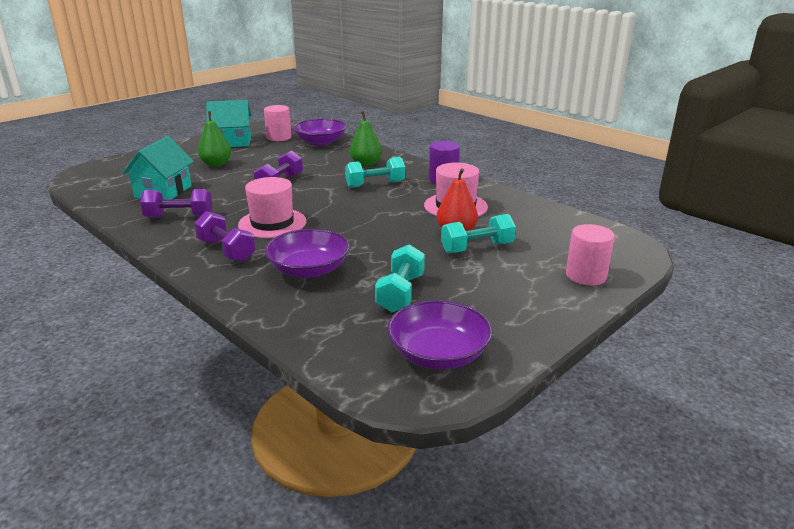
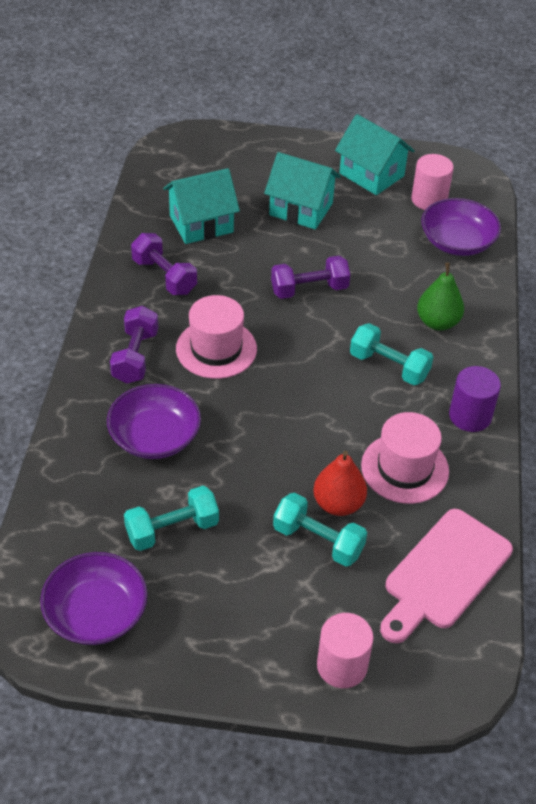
camera: 50 degrees right, 20 degrees up
green pear [198,111,231,167] -> turquoise house [264,152,341,230]
none -> pink cutting board [380,509,513,643]

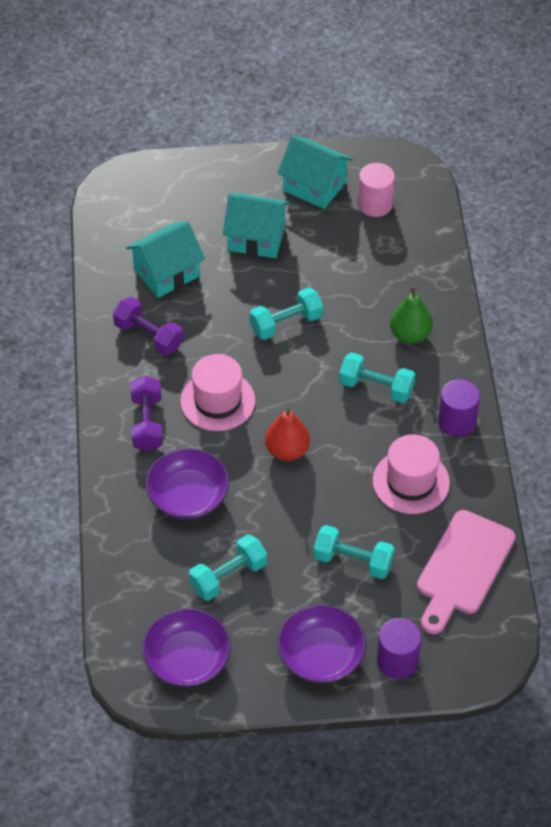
camera: 10 degrees left, 5 degrees up
purple dumbbell [271,256,350,299] -> turquoise dumbbell [250,288,323,340]
red pear [313,451,367,516] -> red pear moved to [265,408,310,461]
pink cylinder [317,613,374,688] -> purple cylinder [377,618,421,679]
purple bowl [421,198,501,256] -> purple bowl moved to [277,605,366,683]

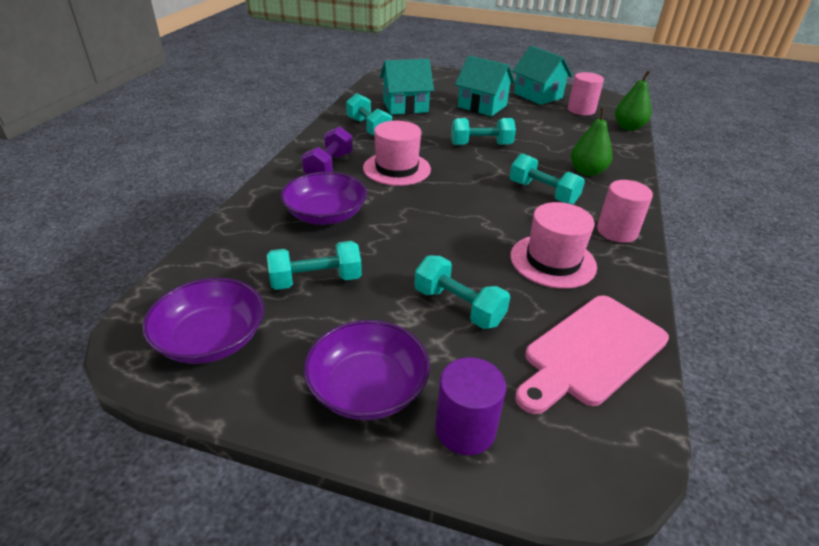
camera: 20 degrees right, 15 degrees down
purple dumbbell [113,297,183,355] -> turquoise dumbbell [346,93,392,136]
red pear [265,408,310,461] -> none
purple cylinder [438,379,480,437] -> pink cylinder [597,180,653,243]
none -> green pear [615,71,651,131]

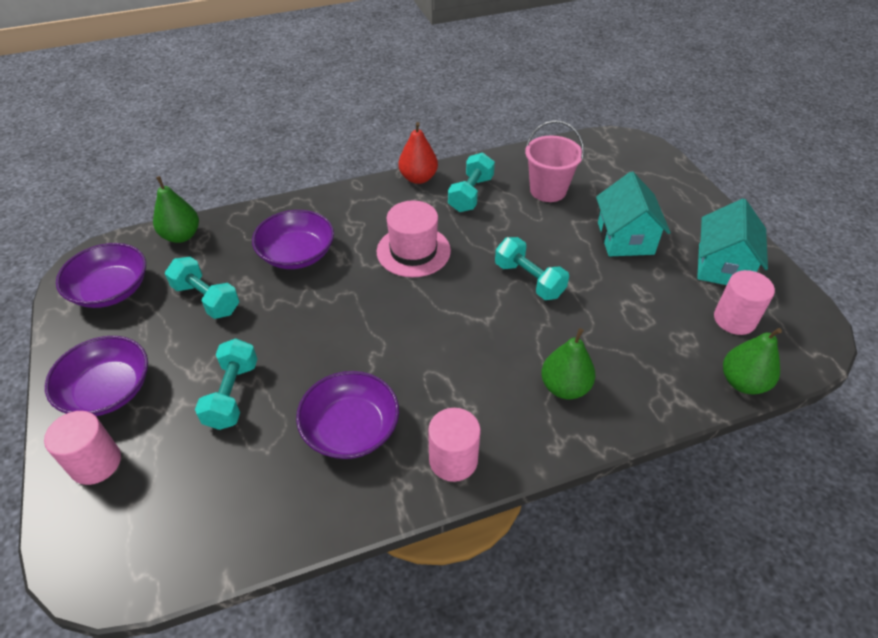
camera: 55 degrees right, 10 degrees up
purple dumbbell [302,126,353,174] -> none
turquoise house [380,59,434,115] -> pink bucket [525,120,584,202]
purple cylinder [435,357,506,455] -> pink cylinder [44,411,121,485]
turquoise dumbbell [510,153,585,204] -> none
pink hat [510,202,597,289] -> purple bowl [296,371,399,459]
pink cutting board [515,295,669,414] -> none
none -> green pear [153,176,199,243]
none -> red pear [398,122,438,184]

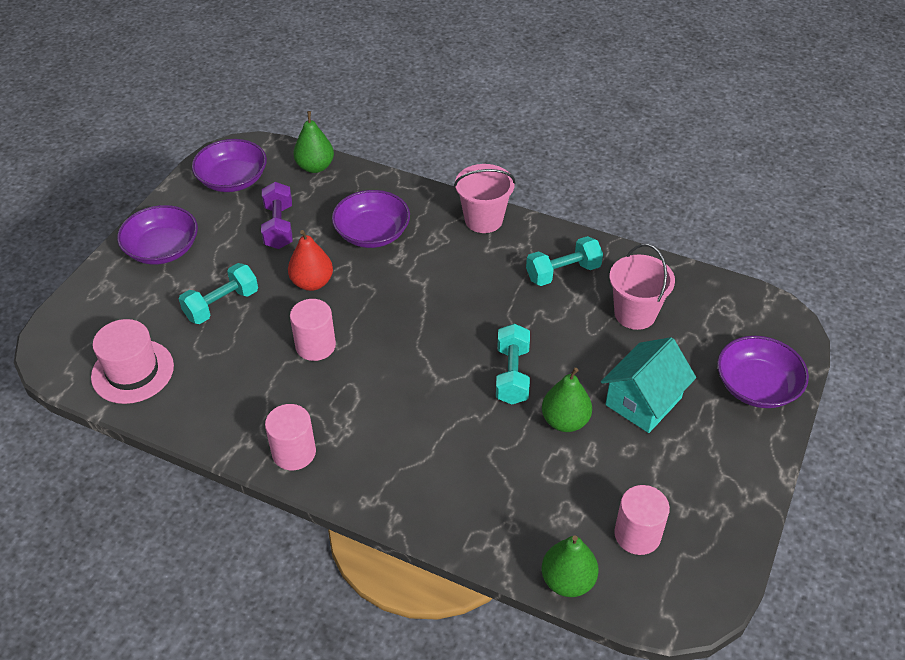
camera: 45 degrees right, 0 degrees up
pink cylinder [44,411,121,485] -> pink cylinder moved to [290,299,336,361]
turquoise dumbbell [165,257,239,319] -> purple dumbbell [261,182,292,249]
purple bowl [296,371,399,459] -> purple bowl moved to [717,336,809,408]
pink hat [377,200,451,277] -> pink hat moved to [91,319,174,404]
red pear [398,122,438,184] -> red pear moved to [288,230,333,291]
green pear [541,328,595,399] -> green pear moved to [542,368,592,432]
turquoise house [697,198,768,285] -> none
none -> pink bucket [454,164,516,233]

